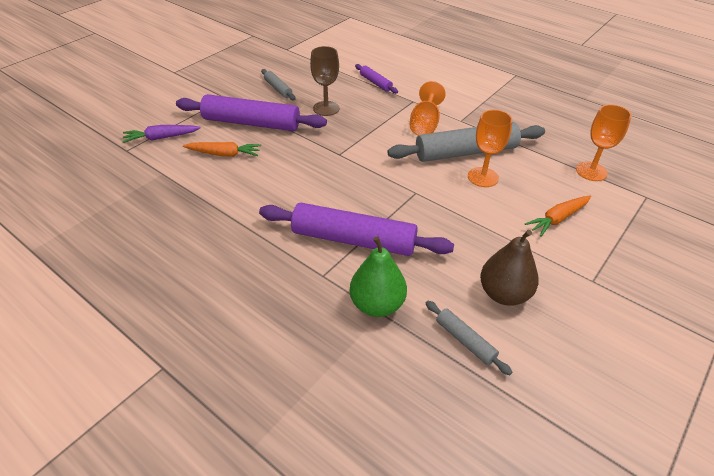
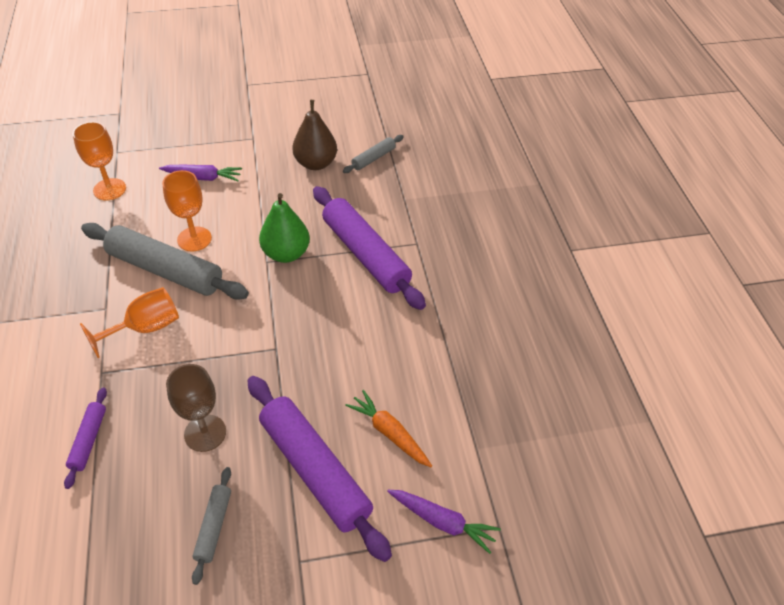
camera: 140 degrees left, 5 degrees up
green pear [350,236,407,317] -> green pear moved to [259,193,310,263]
grey rolling pin [425,301,512,375] -> grey rolling pin turned 45 degrees clockwise [343,135,404,173]
orange carrot [525,196,591,236] -> purple carrot [159,165,242,181]

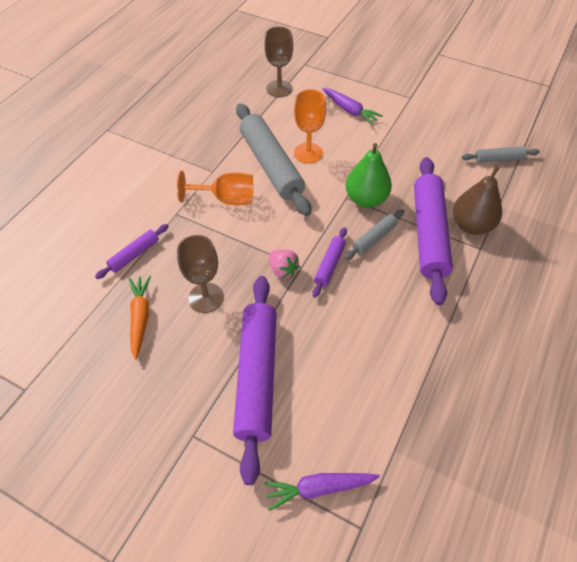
camera: 40 degrees right, 5 degrees up
orange goblet [73,122,126,201] -> brown goblet [264,26,293,97]
grey rolling pin [192,467,231,585] -> grey rolling pin moved to [345,209,404,260]
brown pear [293,100,337,170] -> brown pear moved to [453,166,502,235]
orange carrot [345,390,432,467] -> orange carrot moved to [129,276,151,360]
purple carrot [387,490,501,554] -> purple carrot turned 105 degrees clockwise [264,473,380,511]
none -> pink strawberry [269,249,300,278]
none -> purple rolling pin [312,227,347,298]

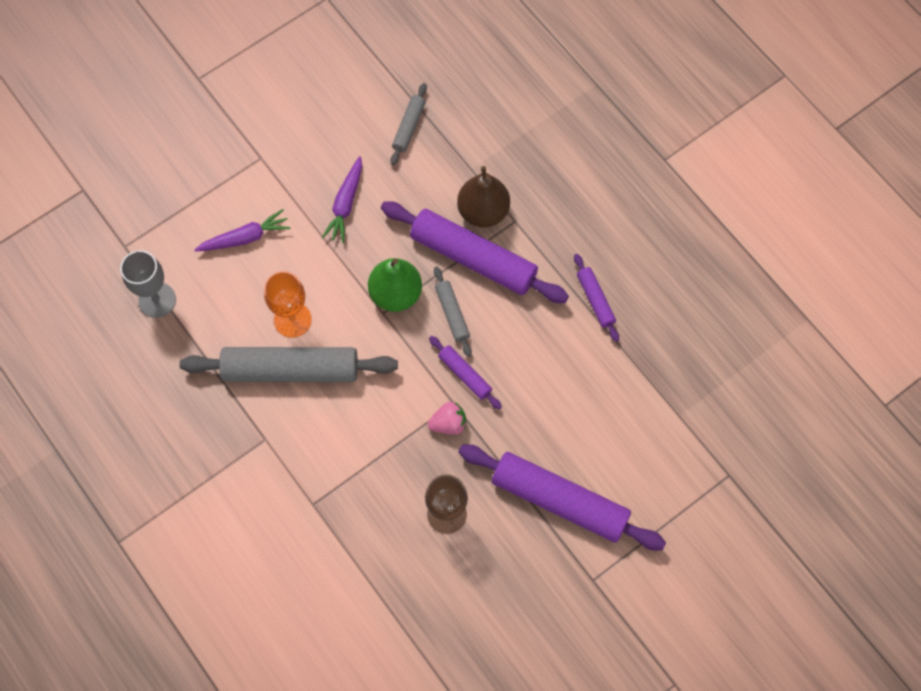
camera: 65 degrees left, 15 degrees up
purple rolling pin [95,224,169,279] -> purple rolling pin moved to [574,254,619,342]
orange carrot [129,276,151,360] -> none
orange goblet [177,171,253,205] -> none
brown goblet [264,26,293,97] -> grey goblet [120,250,176,318]
purple carrot [264,473,380,511] -> purple carrot moved to [321,156,362,243]

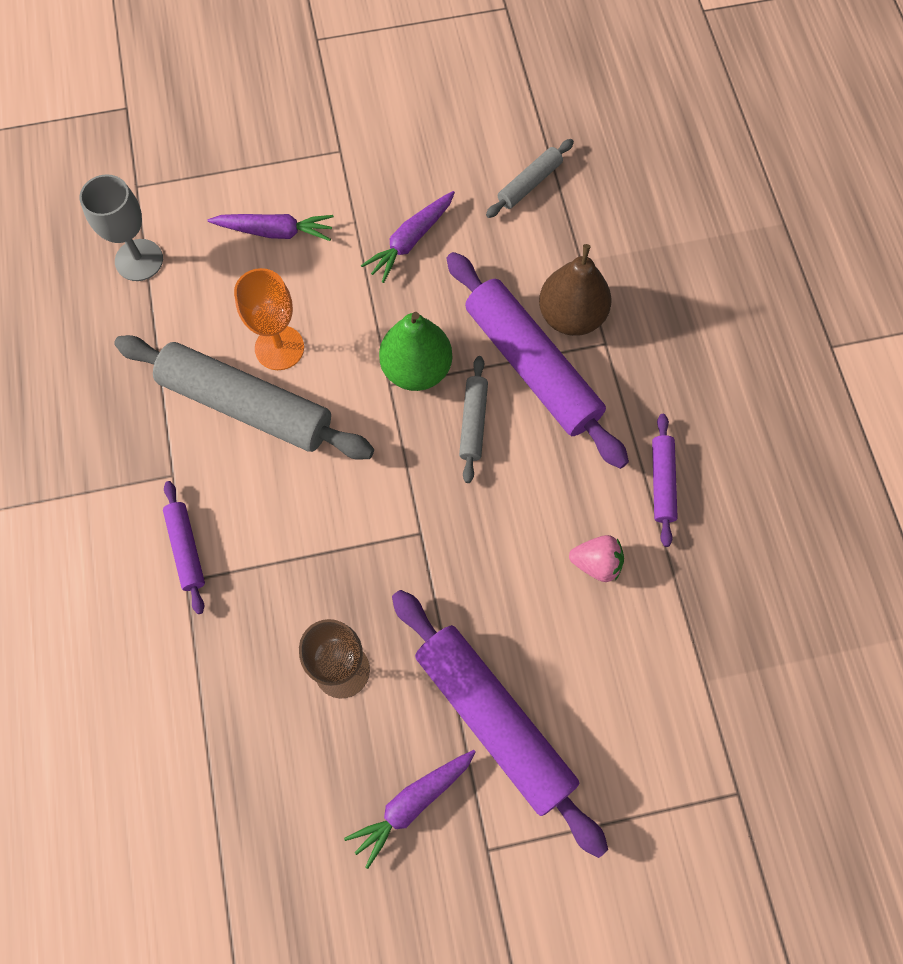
camera: 25 degrees right, 0 degrees up
pink strawberry [428,402,466,434] -> pink strawberry moved to [569,535,624,582]
purple rolling pin [429,336,502,410] -> purple rolling pin moved to [163,481,205,614]
none -> purple carrot [344,750,476,869]

